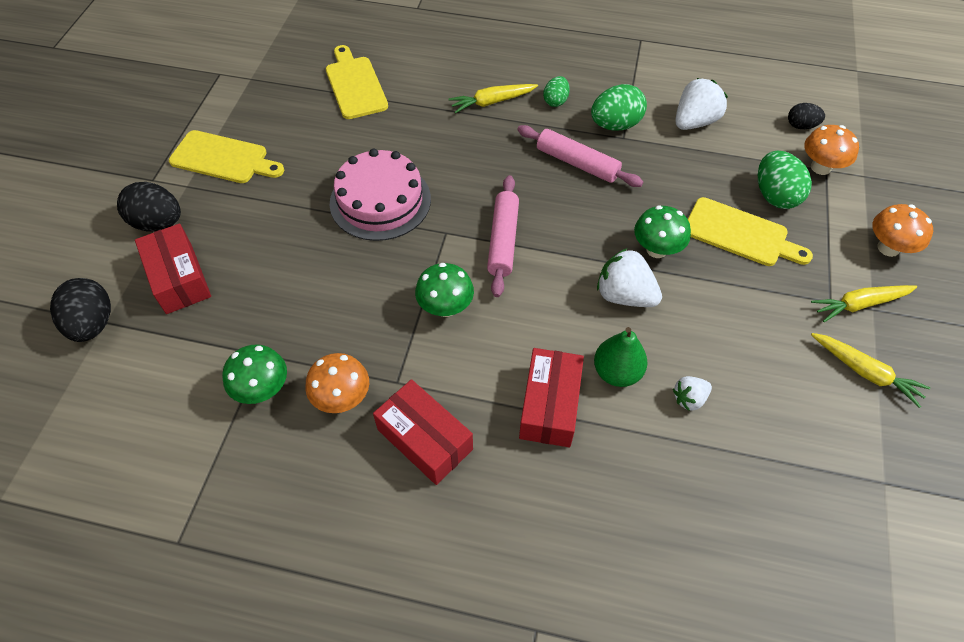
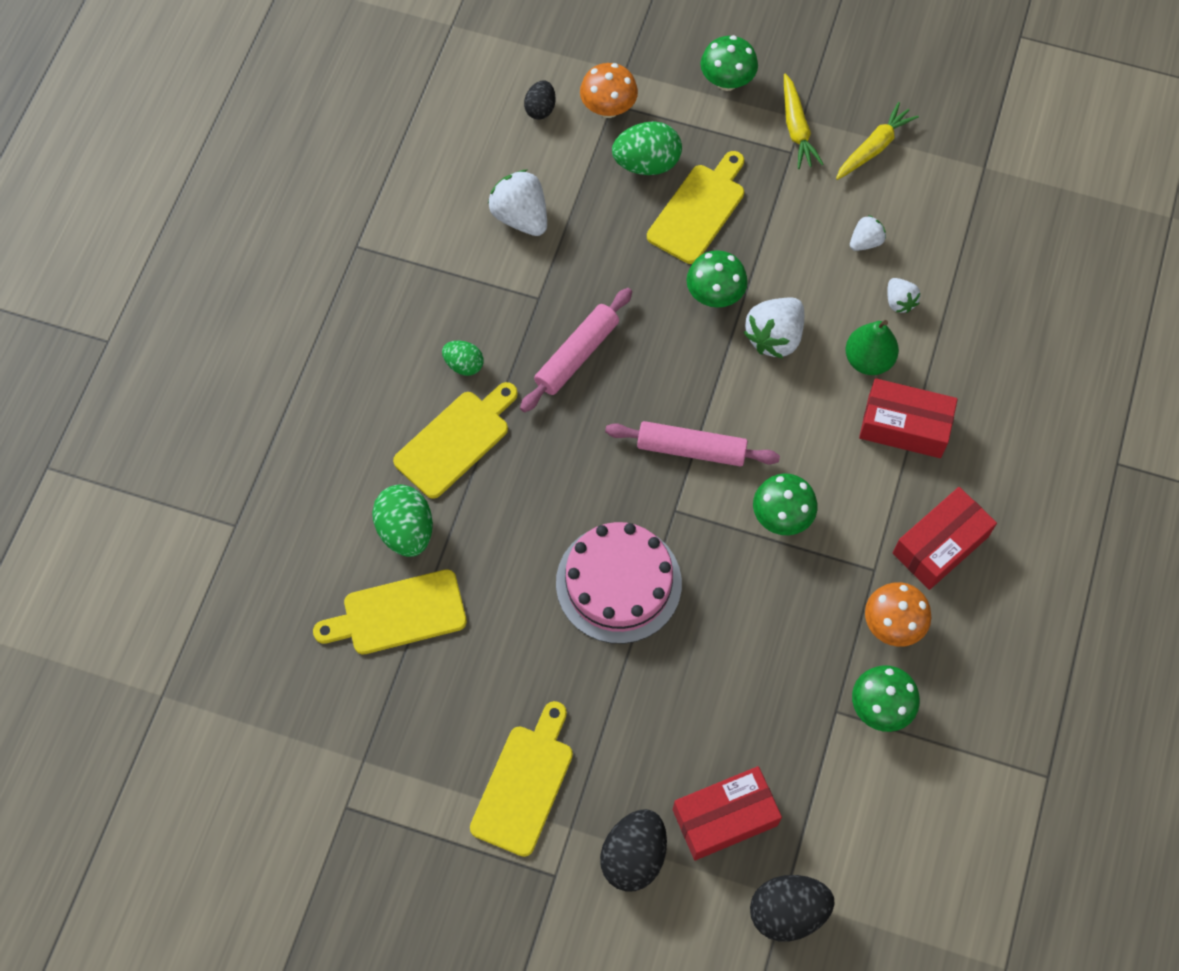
camera: 85 degrees left, 10 degrees up
yellow carrot [449,84,538,113] -> yellow cutting board [393,382,518,499]
green egg [591,84,647,131] -> green egg moved to [372,484,433,557]
orange mushroom [872,204,933,257] -> green mushroom [700,35,758,91]
none -> white strawberry [850,215,886,251]

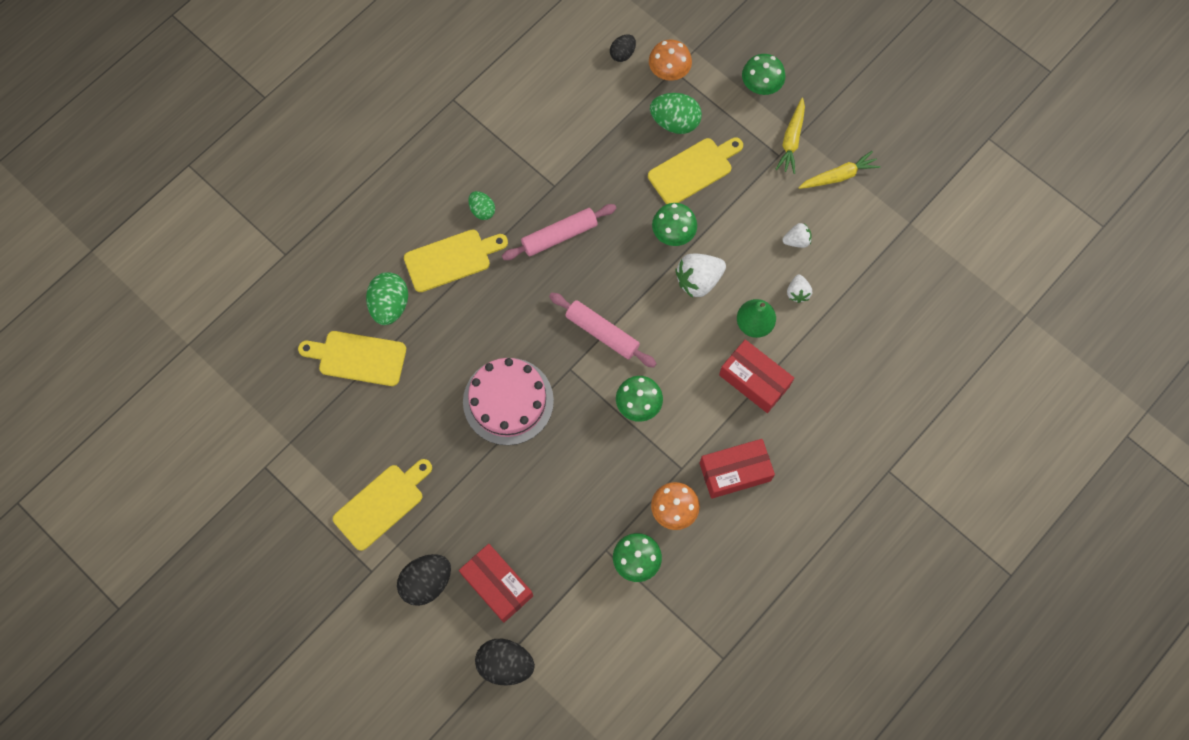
camera: 25 degrees right, 5 degrees up
white strawberry [488,170,547,236] -> none
red box [673,766,782,860] -> red box turned 45 degrees clockwise [459,544,533,623]

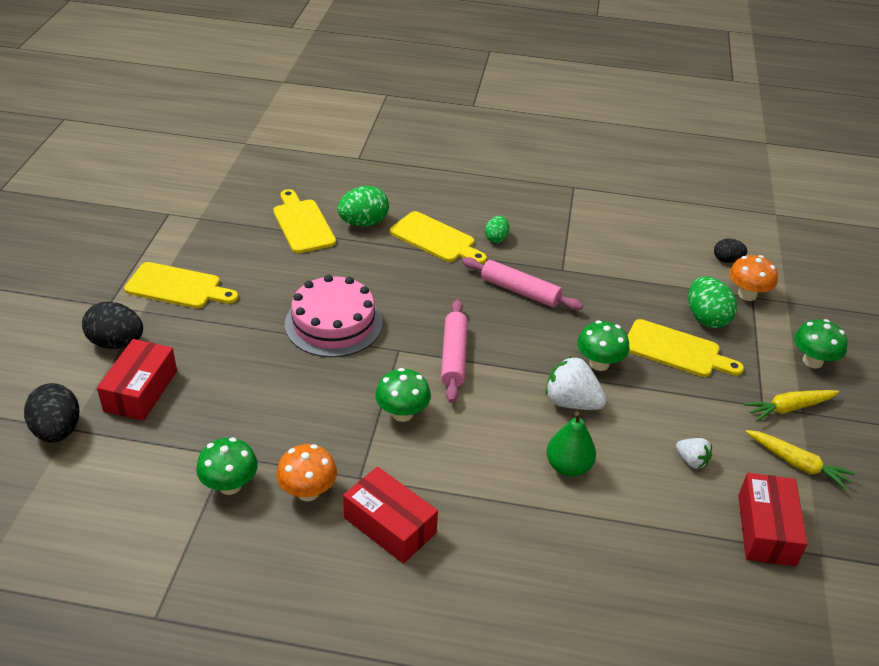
camera: 55 degrees right, 30 degrees down
red box [719,340,794,413] -> red box moved to [738,473,807,566]
white strawberry [787,274,812,303] -> none

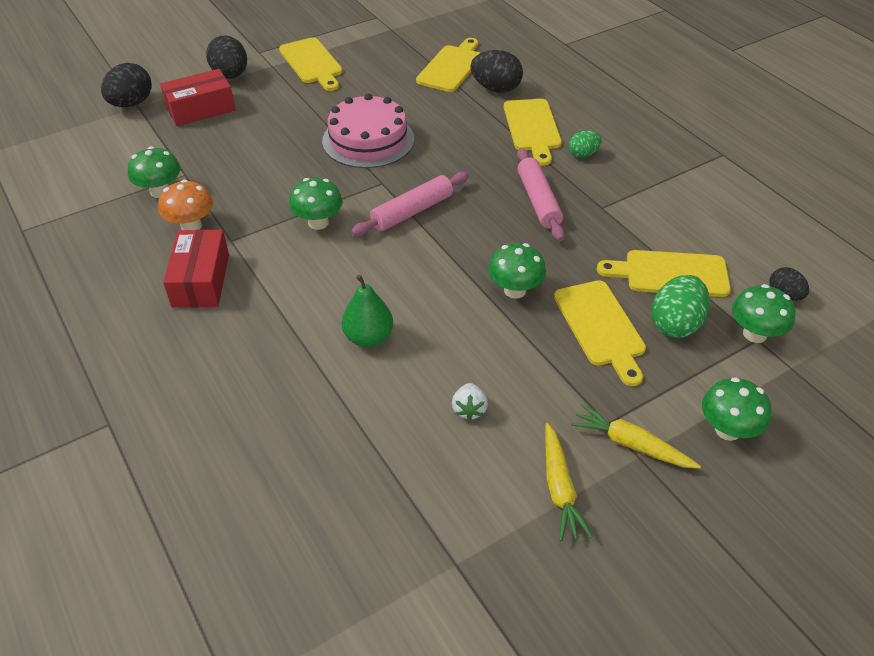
camera: 50 degrees right, 5 degrees up
green egg [337,186,389,226] -> black egg [470,50,523,93]
white strawberry [545,356,607,410] -> none
orange mushroom [729,255,778,301] -> green mushroom [732,284,796,343]
red box [738,473,807,566] -> none
none -> yellow cutting board [597,250,731,297]

